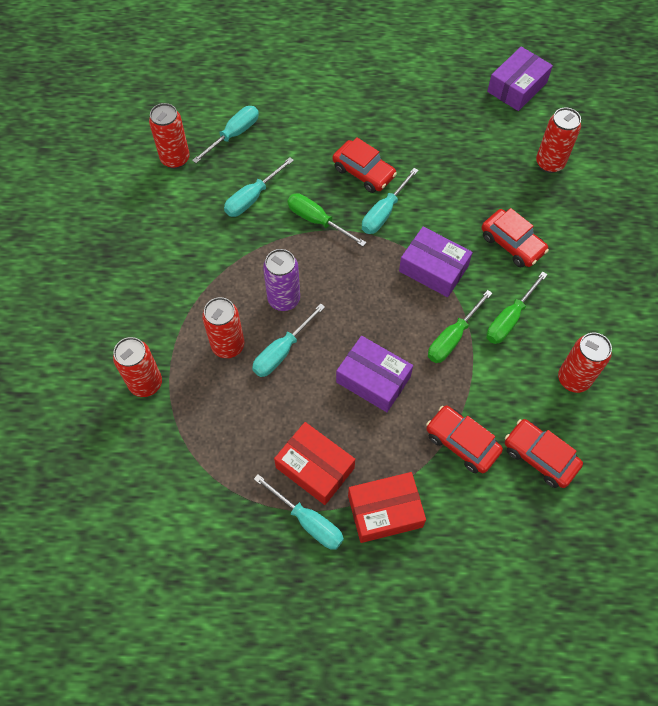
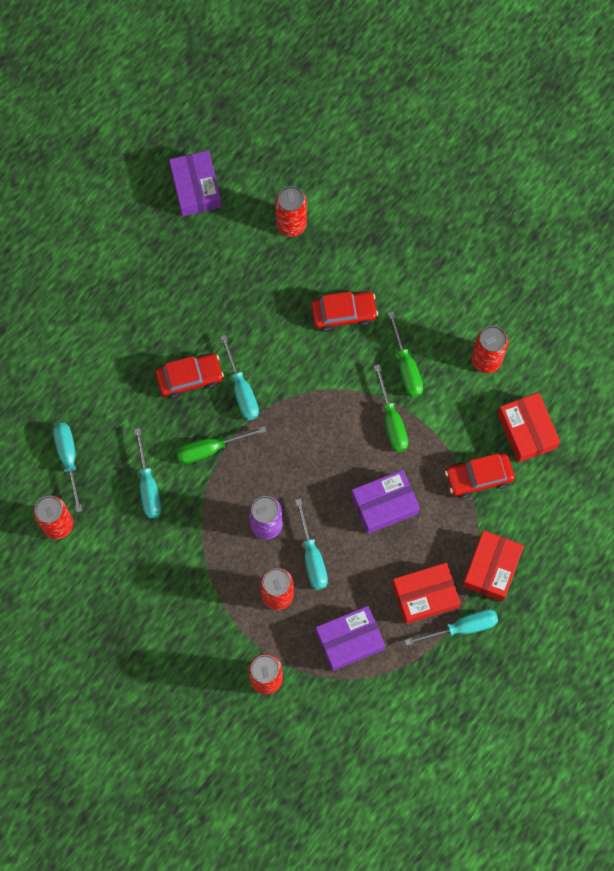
camera: 55 degrees left, 10 degrees up
purple box [399,227,473,297] -> purple box moved to [316,606,385,671]
red car [505,419,583,488] -> red box [498,392,560,463]

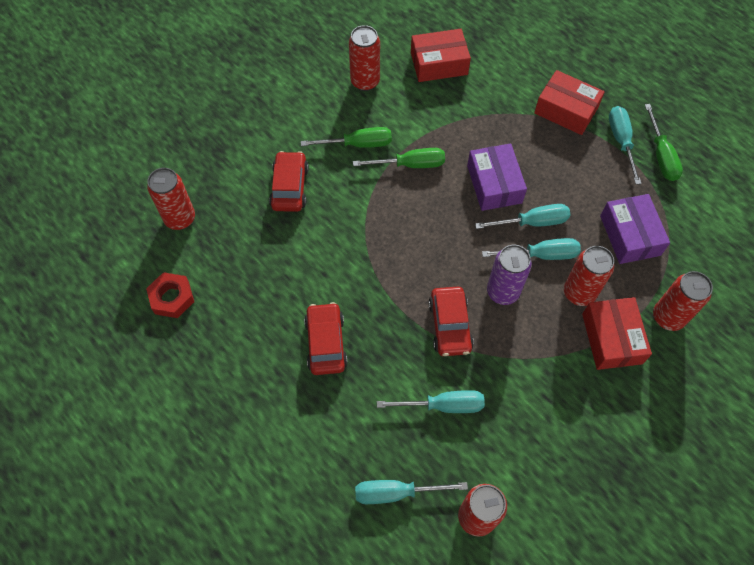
camera: 80 degrees left, 10 degrees down
purple box [169,150,222,216] -> none
green screwdriver [176,426,267,464] -> green screwdriver moved to [645,104,683,181]
turquoise screwdriver [220,335,259,420] -> turquoise screwdriver moved to [475,204,570,229]
red box [392,563,460,624] -> red box moved to [582,297,652,370]
red car [445,453,515,498] -> red car moved to [428,287,474,356]
none -> red nut [146,272,194,318]

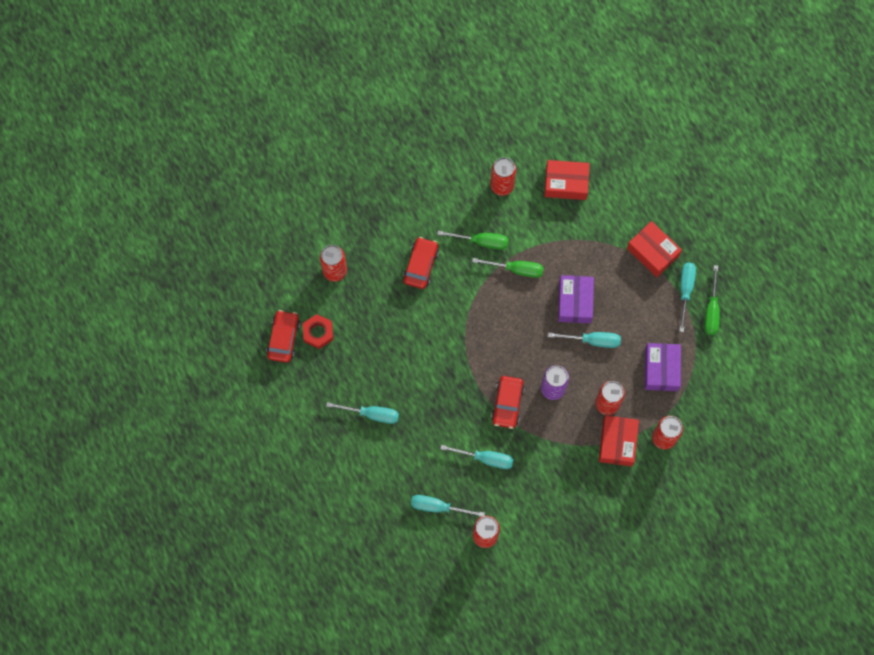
camera: 15 degrees right, 10 degrees up
red car [304,302,348,375] -> red car moved to [266,310,300,363]
turquoise screwdriver [482,238,581,260] -> turquoise screwdriver moved to [326,402,399,424]

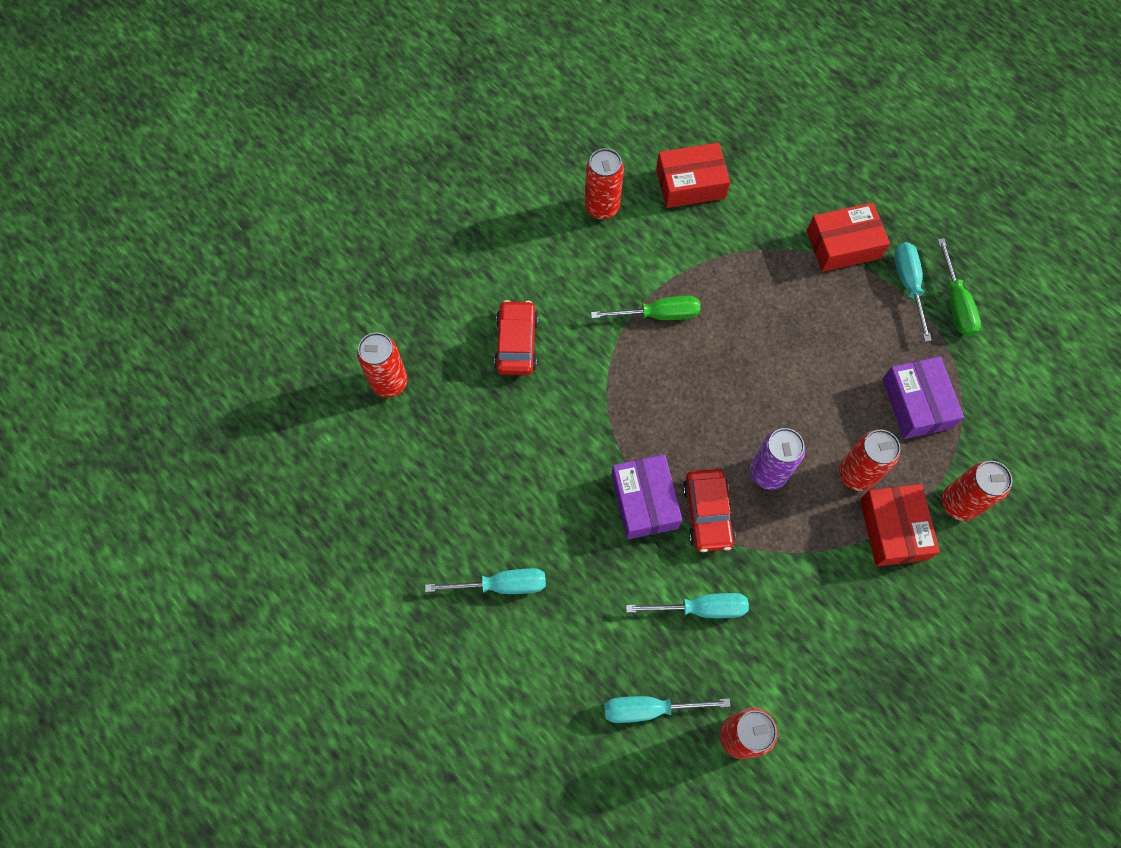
camera: 15 degrees left, 5 degrees down
red car [266,310,300,363] -> none
red nut [303,314,333,349] -> none
green screwdriver [437,231,508,249] -> none
turquoise screwdriver [548,332,621,348] -> none
purple box [558,275,594,323] -> purple box moved to [611,455,682,539]
red box [627,221,682,277] -> red box turned 45 degrees counterclockwise [807,202,890,272]

